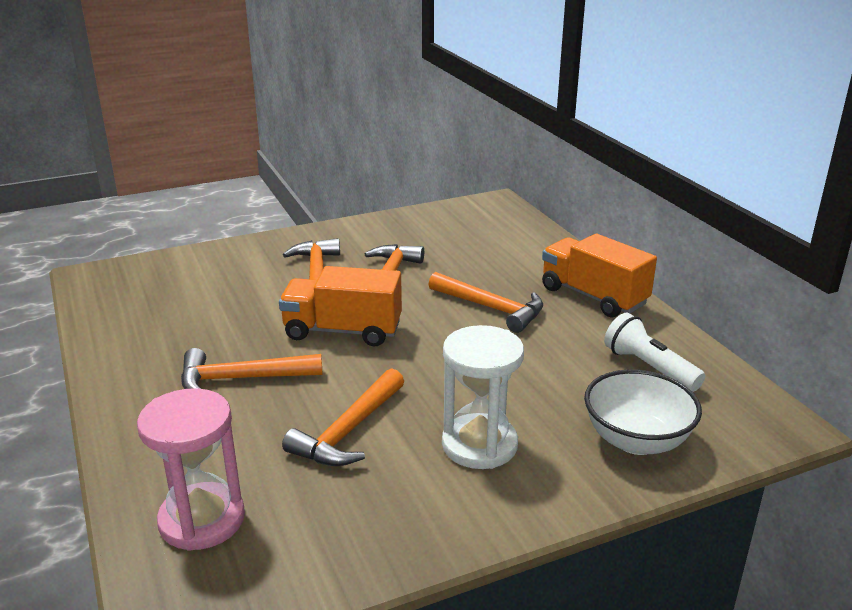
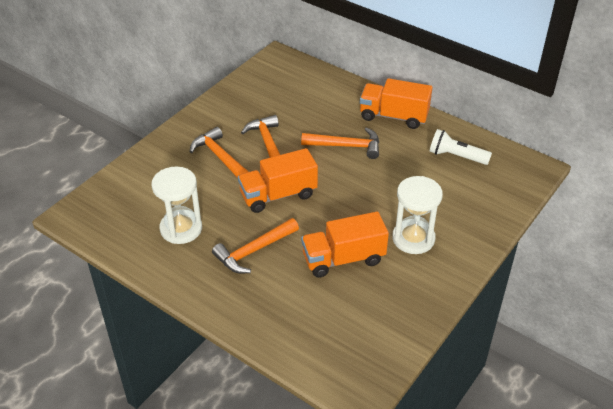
camera: 30 degrees left, 15 degrees up
pink hourglass [137,388,245,551] -> none
orange hammer [282,368,404,466] -> orange truck [301,211,389,278]
white bowl [584,370,702,455] -> none
none -> white hourglass [151,167,202,244]

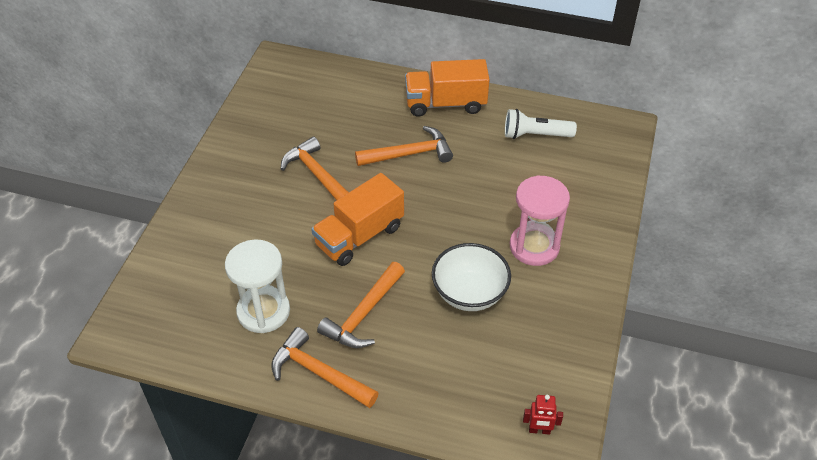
camera: 20 degrees left, 5 degrees up
orange hammer [190,127,249,178] -> orange hammer moved to [271,327,379,408]
orange truck [301,211,389,278] -> white bowl [432,243,511,311]
white hourglass [392,176,443,254] -> pink hourglass [510,175,570,266]
none -> red robot [523,395,563,435]

